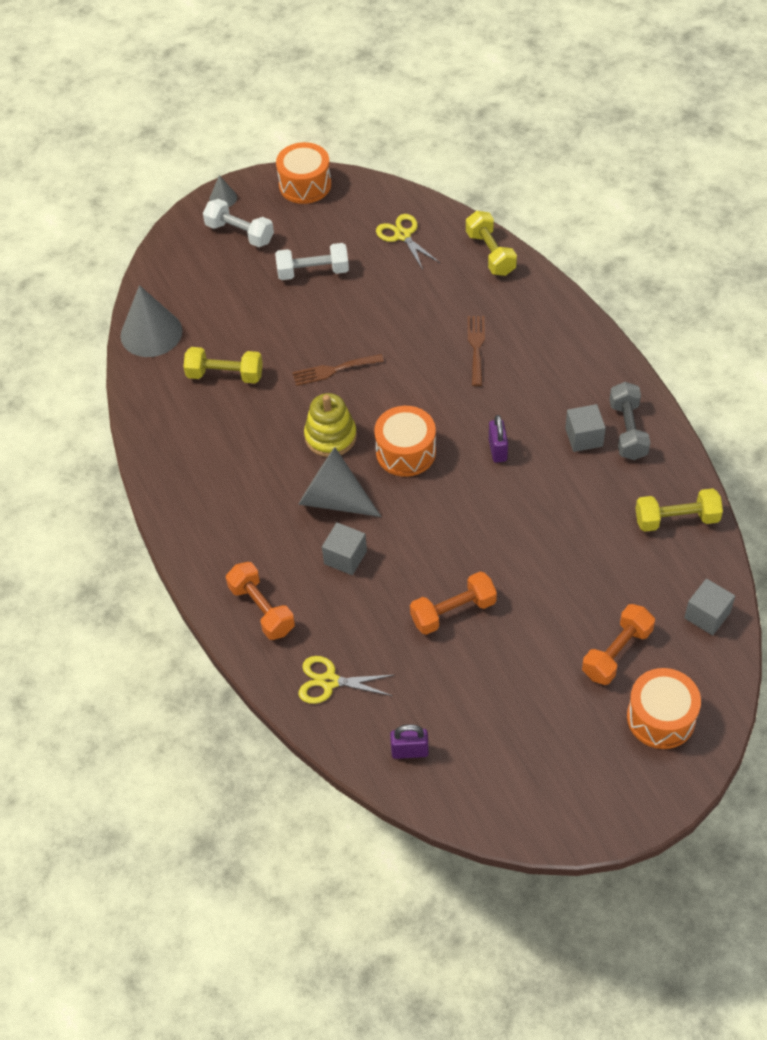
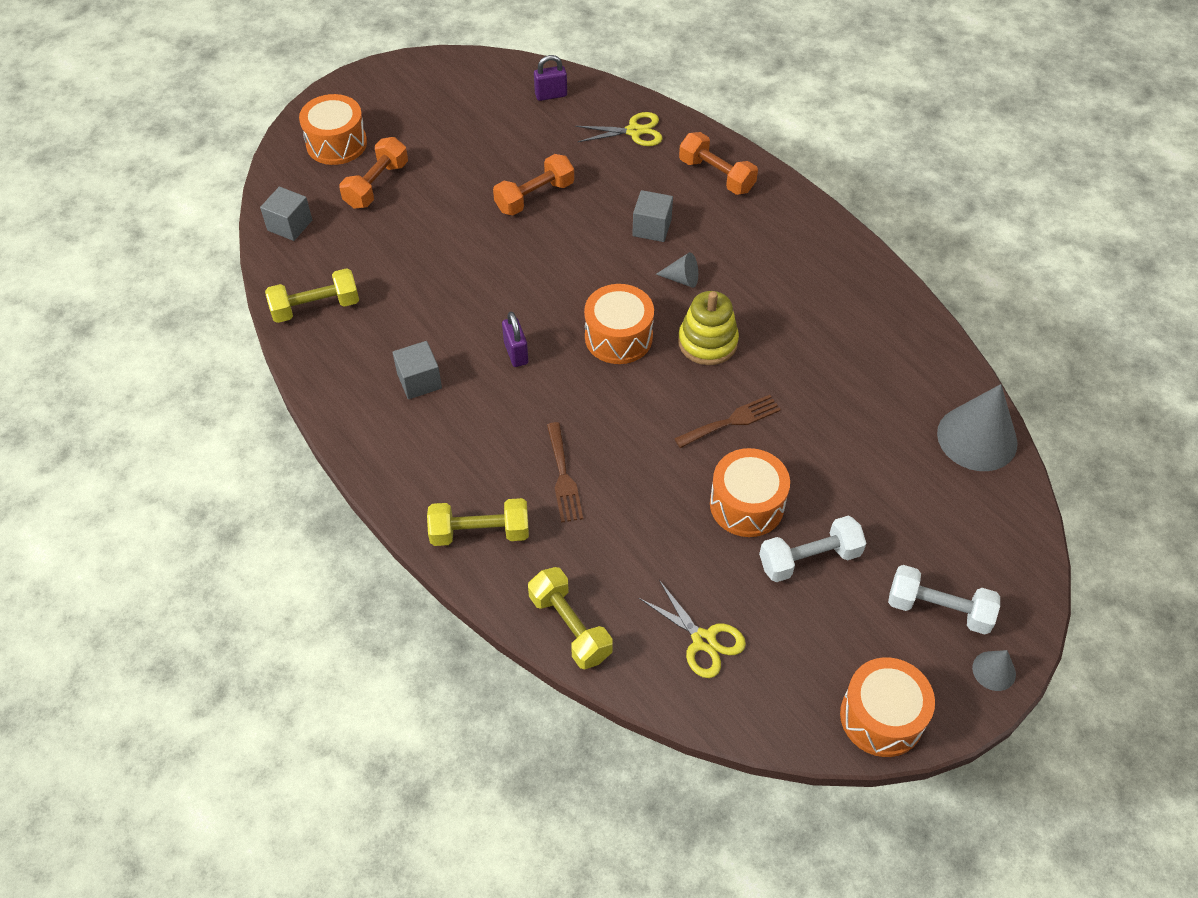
camera: 165 degrees right, 0 degrees up
yellow dumbbell [183,347,263,383] -> yellow dumbbell moved to [427,498,529,546]
grey cone [298,447,381,517] -> grey cone [656,252,698,288], size x0.48
grey dumbbell [610,382,650,460] -> none
none -> orange drum [710,448,790,537]

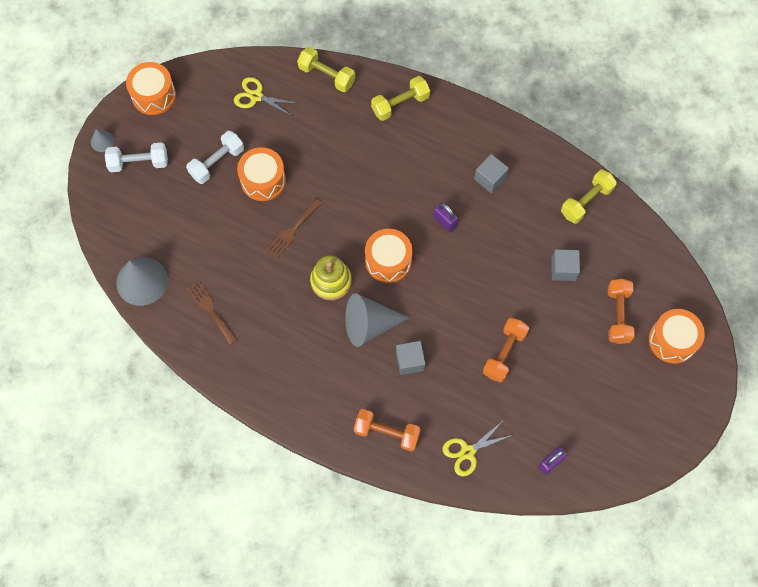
camera: 155 degrees right, 15 degrees up
grey cube [260,186,312,241] -> grey cube moved to [551,249,580,281]
brown fork [547,422,583,523] -> brown fork moved to [187,281,237,345]
grey cone [656,252,698,288] -> grey cone [345,294,410,347], size x2.08

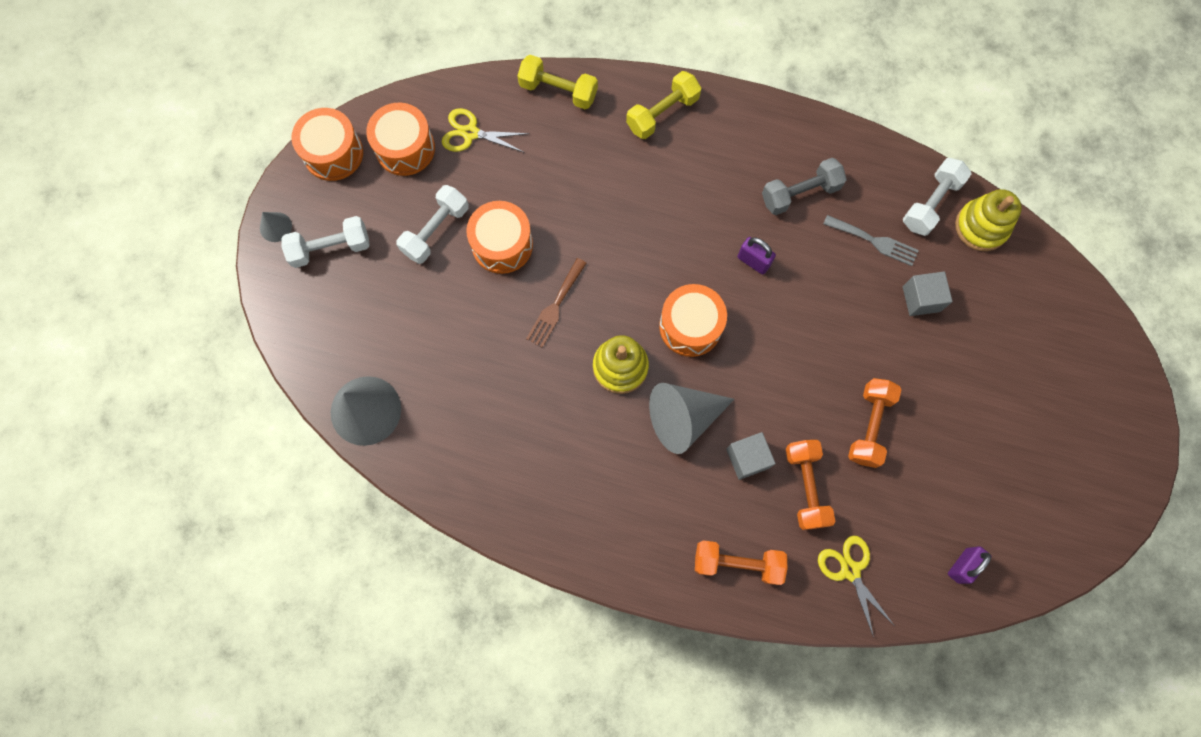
camera: 10 degrees left, 5 degrees up
brown fork [187,281,237,345] -> none
yellow scissors [443,422,513,476] -> yellow scissors turned 105 degrees clockwise [818,536,894,638]
grey cube [474,154,509,193] -> grey dumbbell [762,158,847,215]
yellow dumbbell [561,170,617,224] -> white dumbbell [903,158,971,236]
orange dumbbell [608,279,635,344] -> orange dumbbell moved to [786,440,835,530]
orange drum [649,309,705,364] -> orange drum moved to [366,103,435,176]
none -> grey fork [823,215,919,266]
none -> yellow stacking toy [955,189,1022,251]

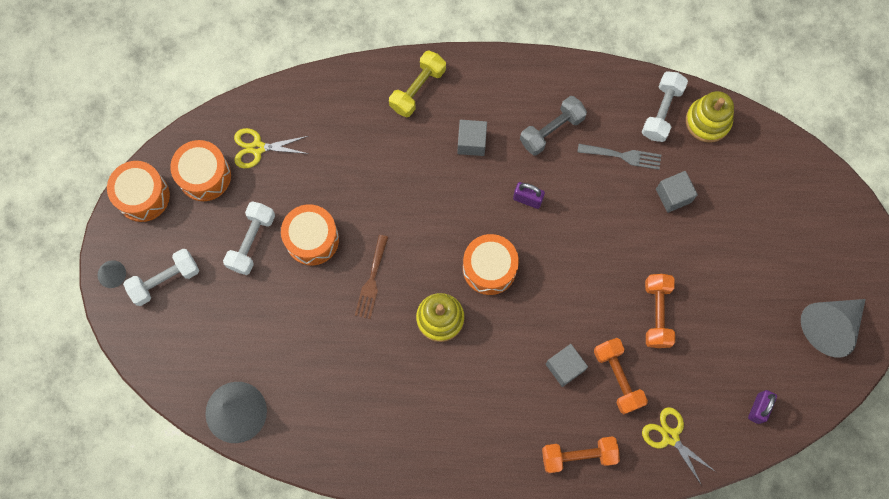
camera: 15 degrees left, 0 degrees up
yellow dumbbell [518,55,598,109] -> none
grey cone [649,383,734,454] -> grey cone moved to [801,299,866,358]
none -> grey cube [457,120,487,156]

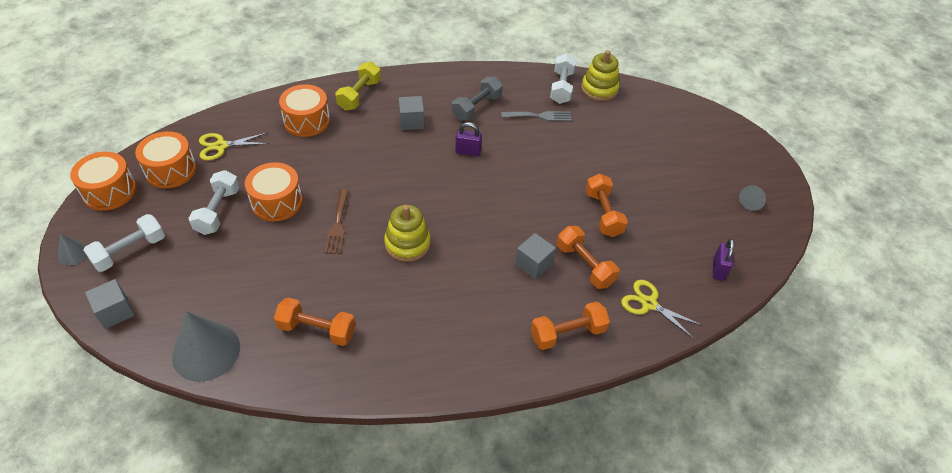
camera: 15 degrees left, 25 degrees down
orange drum [463,234,519,295] -> orange drum moved to [279,84,330,137]
grey cube [656,171,698,213] -> grey cube moved to [85,279,135,329]
grey cone [801,299,866,358] -> grey cone [739,185,766,211], size x0.48
none -> orange dumbbell [274,298,356,346]

